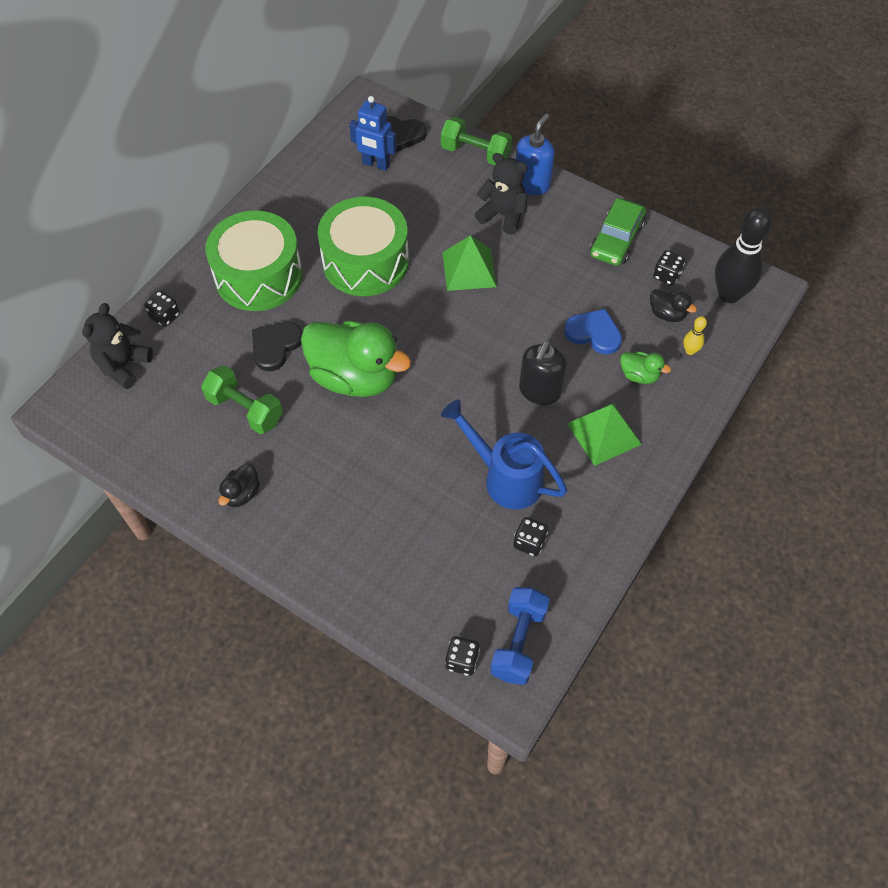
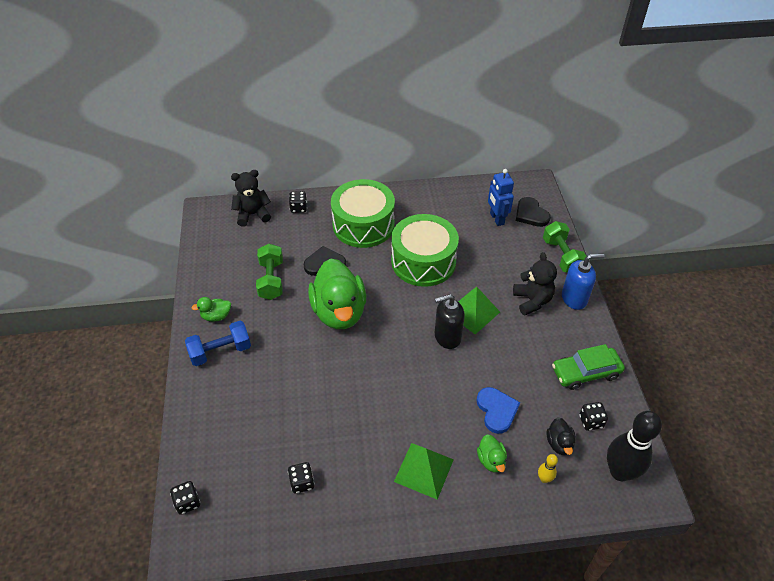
camera: 50 degrees right, 10 degrees down
black duck [218,464,260,507] -> green duck [192,297,231,322]
blue watering can [441,399,567,509] -> none
blue dumbbell [490,587,550,685] -> blue dumbbell moved to [185,321,251,366]
black soap dispenser [519,340,566,405] -> black soap dispenser moved to [435,294,465,349]

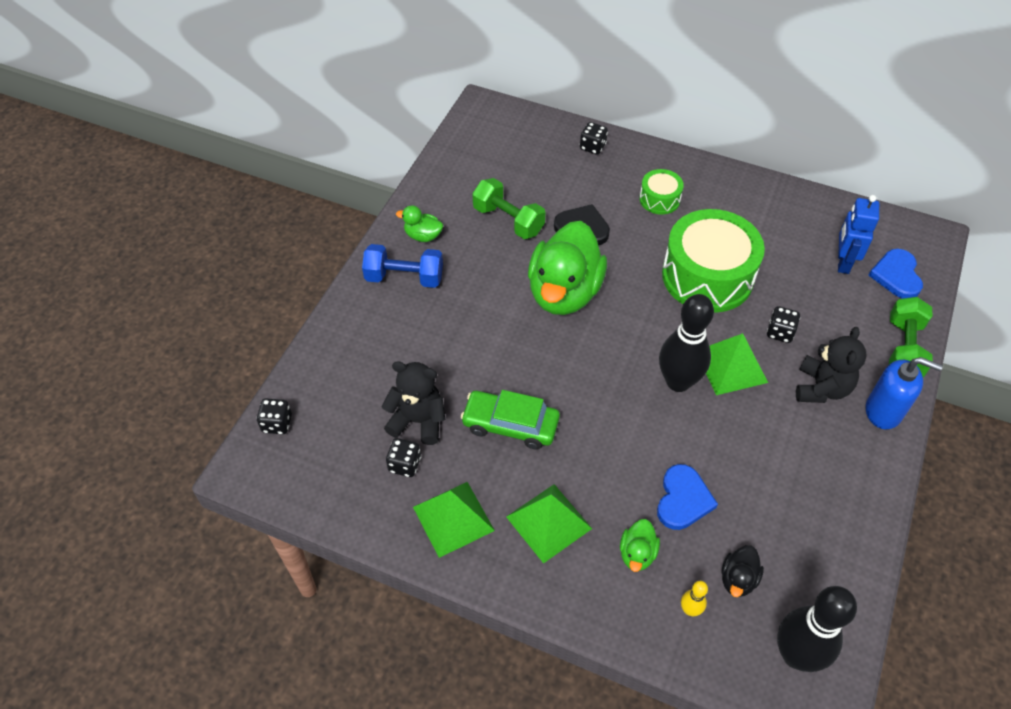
camera: 30 degrees right, 5 degrees up
black teddy bear [231,170,271,227] -> black teddy bear moved to [381,361,445,445]
green dumbbell [256,244,283,300] -> green dumbbell turned 75 degrees counterclockwise [472,178,546,239]
green drum [331,179,395,248] -> green drum [640,169,684,215], size x0.48
black soap dispenser [435,294,465,349] -> black bowling pin [659,294,714,392]
black heart [516,197,551,227] -> blue heart [868,249,923,299]
green car [552,344,625,390] -> green car moved to [461,390,560,449]
black dice [579,402,608,431] -> black dice moved to [767,306,800,343]
none -> green pyramid [413,482,495,558]

